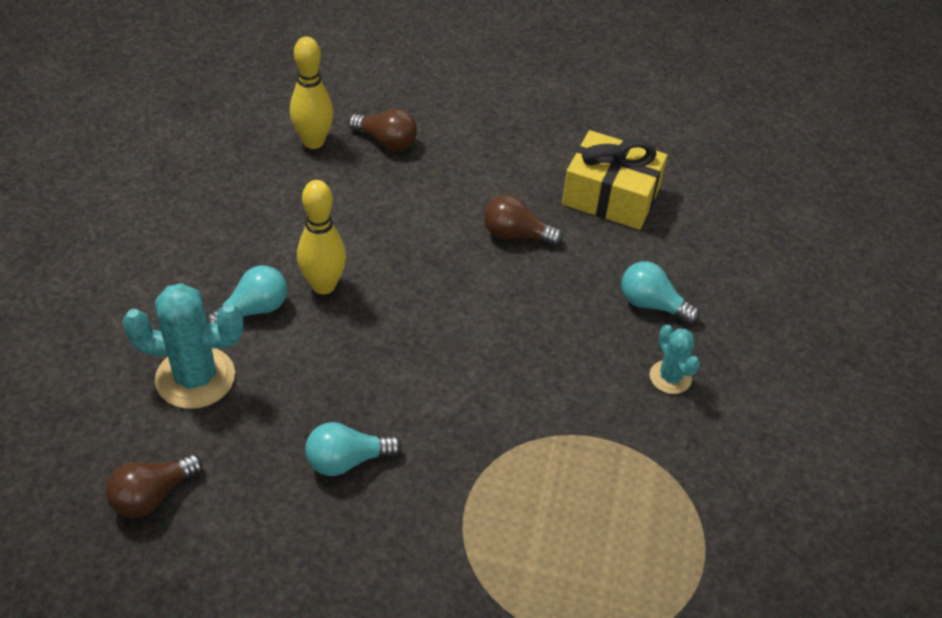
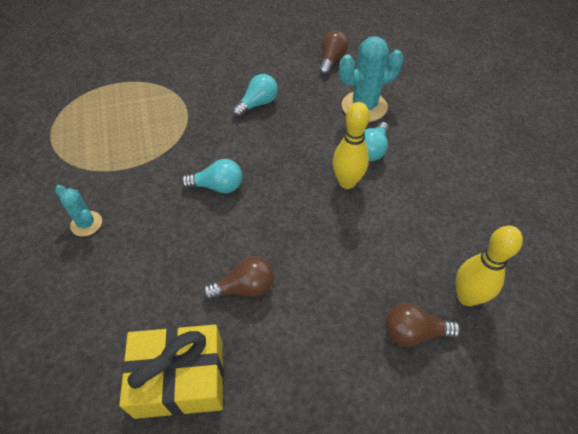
camera: 155 degrees right, 5 degrees up
turquoise light bulb [621,261,700,324] -> turquoise light bulb moved to [181,159,242,193]

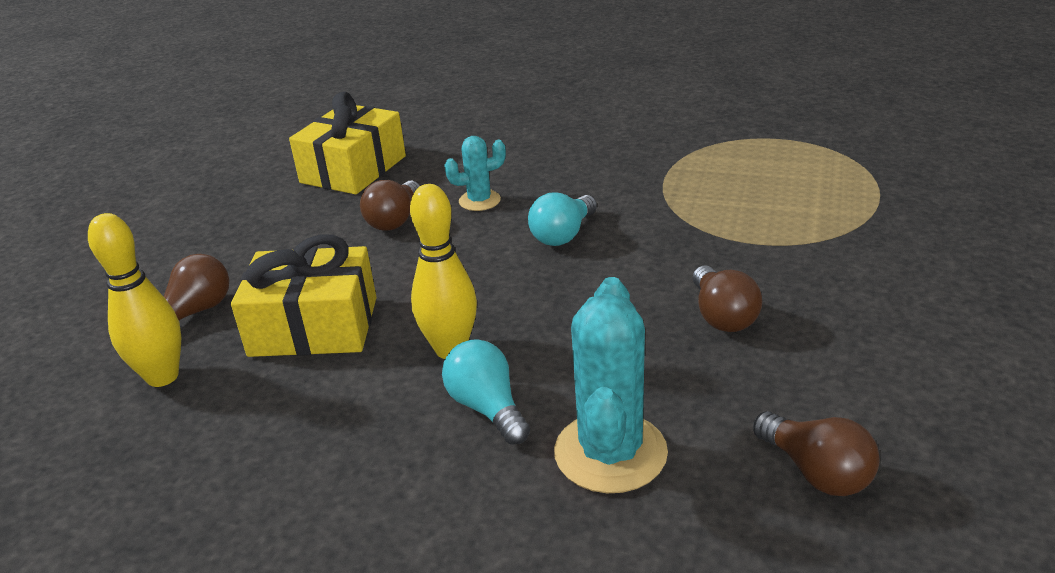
camera: 125 degrees right, 20 degrees down
turquoise cactus [55,185,102,236] -> turquoise cactus moved to [444,136,506,211]
turquoise light bulb [232,74,278,117] -> brown light bulb [693,266,762,332]
none -> yellow gift [231,235,377,357]

